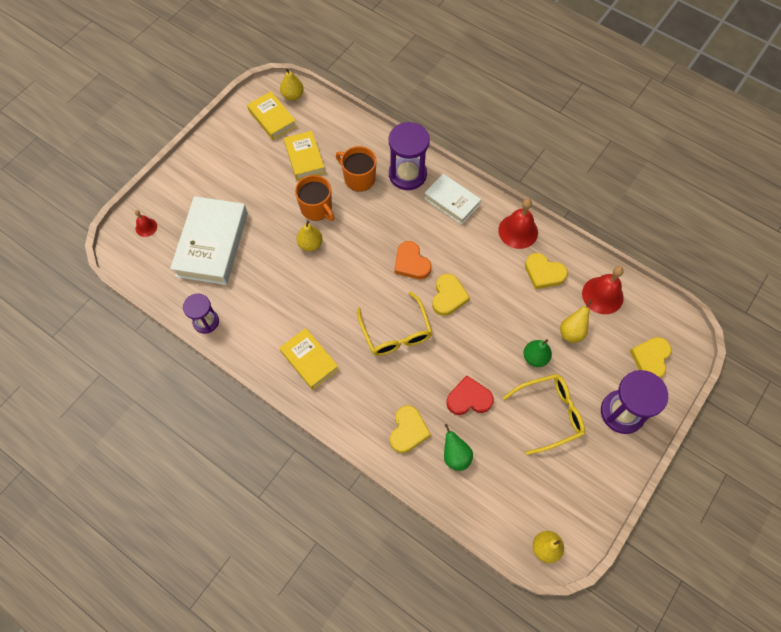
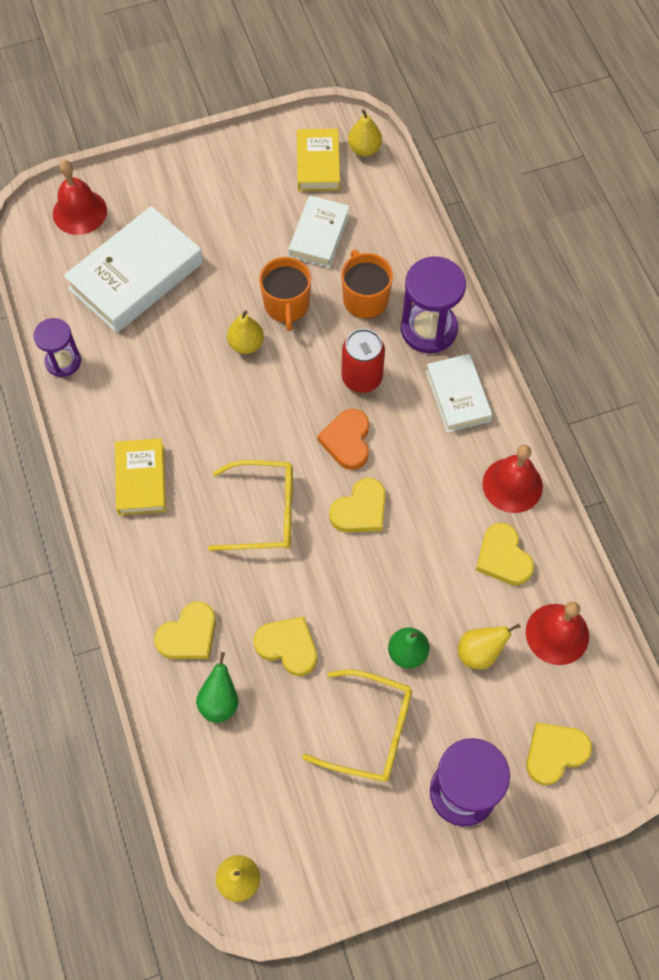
camera: 35 degrees right, 0 degrees up
red bell [135,210,157,237] -> red bell [53,160,107,235], size x1.83
yellow book [284,131,325,180] -> white book [289,195,350,268]
yellow glasses [357,291,432,356] -> yellow glasses turned 105 degrees counterclockwise [208,460,293,551]
red heart [446,376,494,415] -> yellow heart [254,617,317,676]
none -> red can [342,329,385,393]

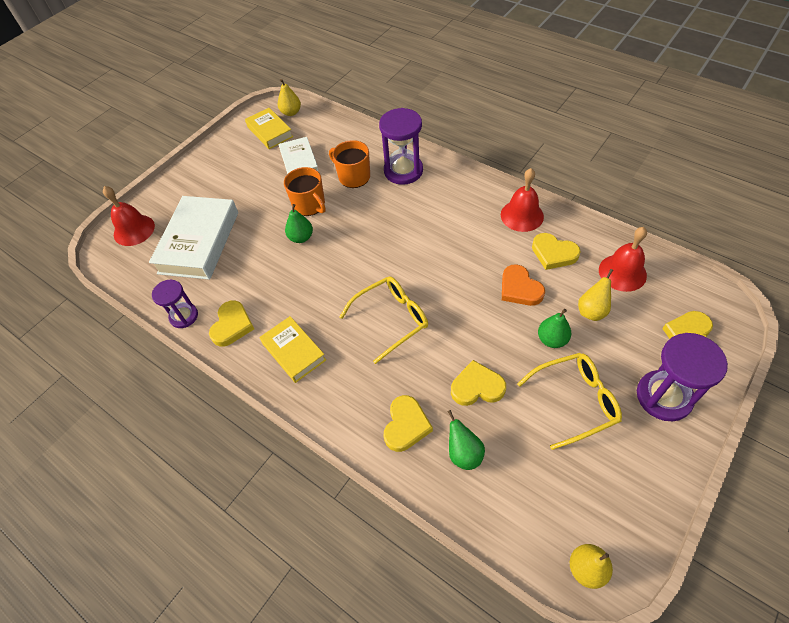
camera: 30 degrees left, 10 degrees down
yellow pear [227,310,264,354] -> green pear [285,204,313,243]
orange heart [318,409,369,470] -> orange heart moved to [502,264,545,306]
yellow heart [329,478,386,532] -> yellow heart moved to [209,300,254,347]
red can [342,329,385,393] -> none
white book [426,354,492,432] -> none

